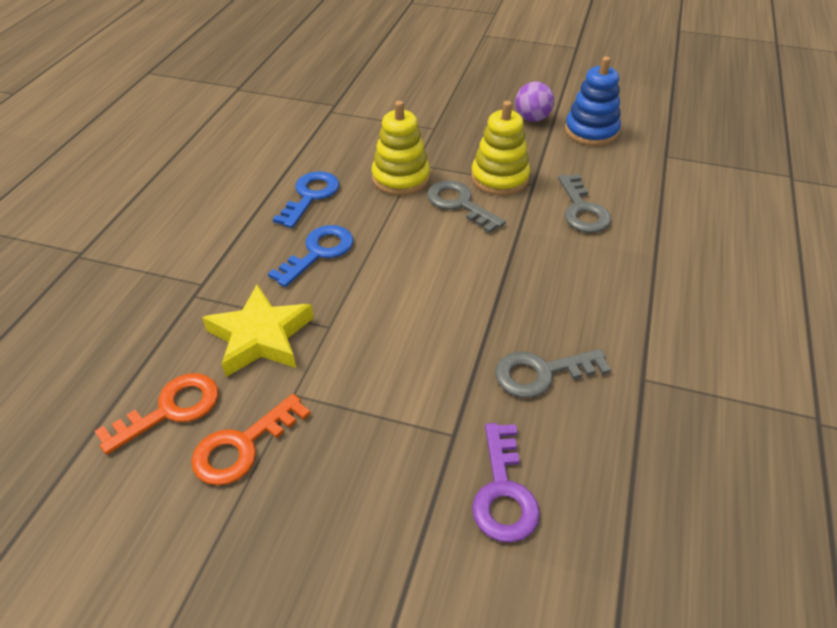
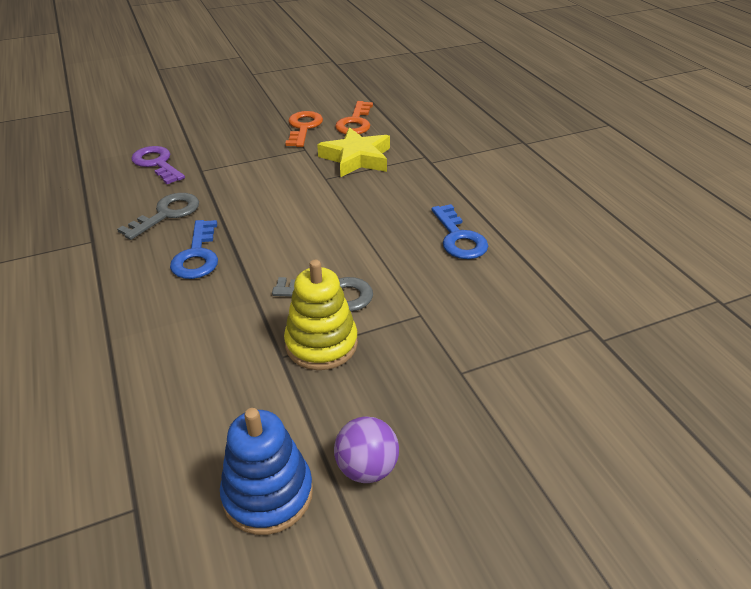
camera: 140 degrees right, 5 degrees down
blue key [268,225,353,287] -> blue key moved to [170,220,218,279]
yellow stacking toy [372,101,430,195] -> none
grey key [558,174,611,233] -> none

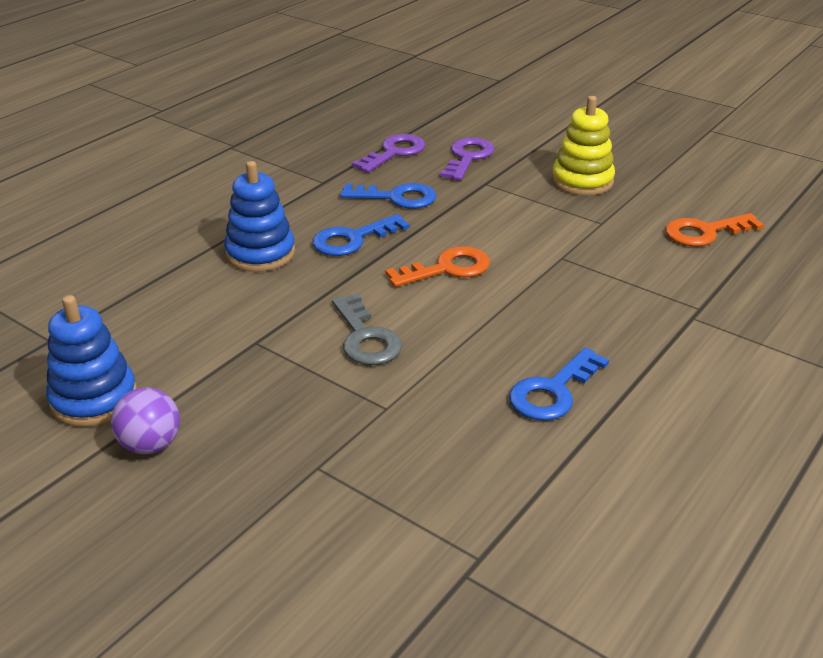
camera: 60 degrees right, 5 degrees down
grey key [117,193,199,240] -> blue key [340,183,436,209]
yellow stacking toy [284,260,358,370] -> yellow stacking toy moved to [552,96,615,196]
orange key [285,111,323,147] -> orange key moved to [385,246,490,287]
yellow star [317,127,390,178] -> none
none -> blue stacking toy [224,161,295,272]
none -> purple key [352,134,425,173]

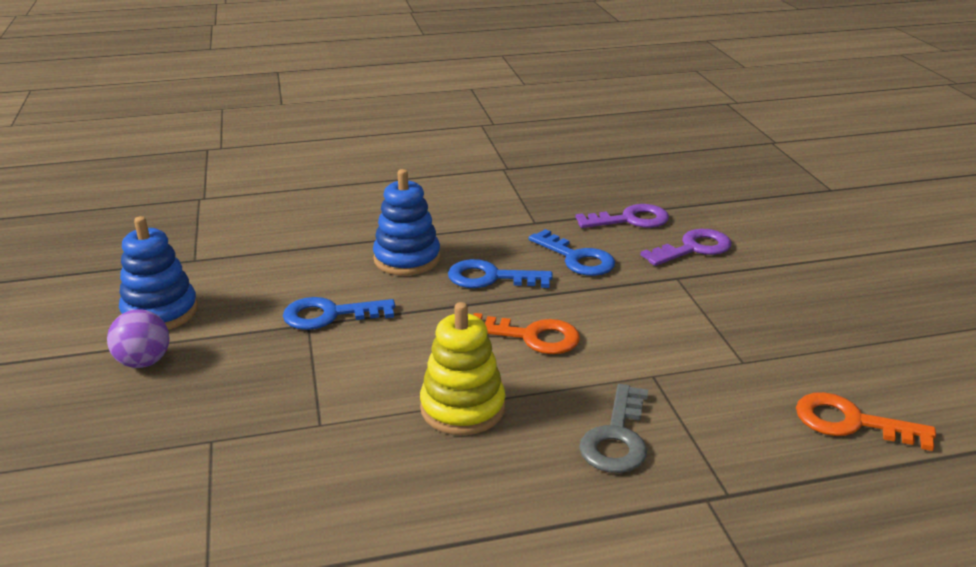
camera: 40 degrees right, 5 degrees down
grey key [332,293,402,365] -> grey key moved to [579,384,648,473]
blue key [509,348,609,421] -> blue key moved to [283,297,395,330]
yellow stacking toy [552,96,615,196] -> yellow stacking toy moved to [420,302,506,435]

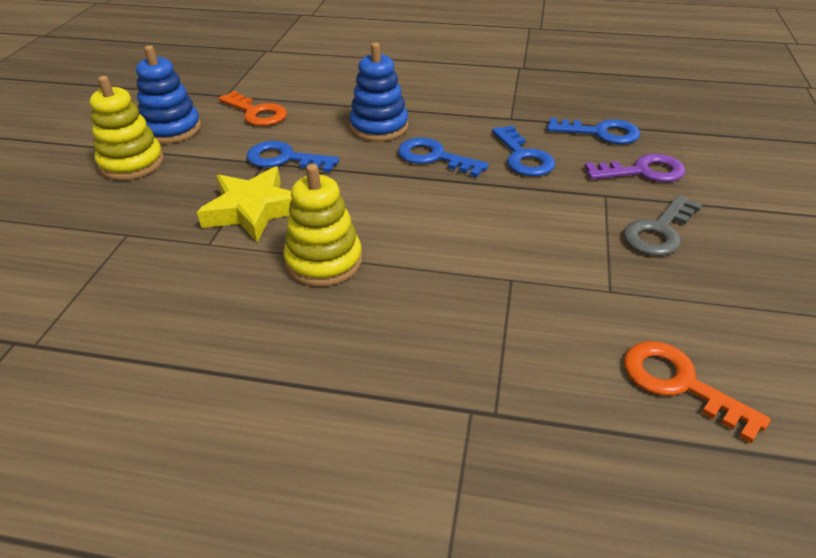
camera: 25 degrees right, 10 degrees up
purple ball [107,309,170,368] -> yellow stacking toy [90,76,164,180]
orange key [473,313,580,354] -> orange key moved to [218,91,287,126]
purple key [576,204,669,228] -> blue key [547,118,640,144]
grey key [579,384,648,473] -> grey key moved to [623,195,702,256]
none -> yellow star [197,167,292,242]

